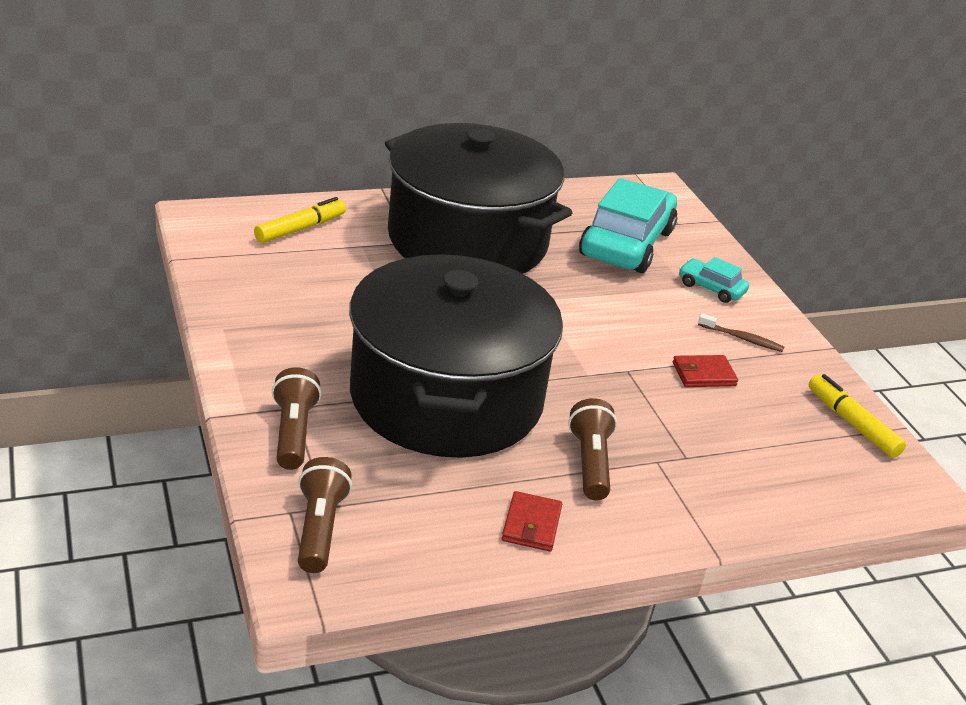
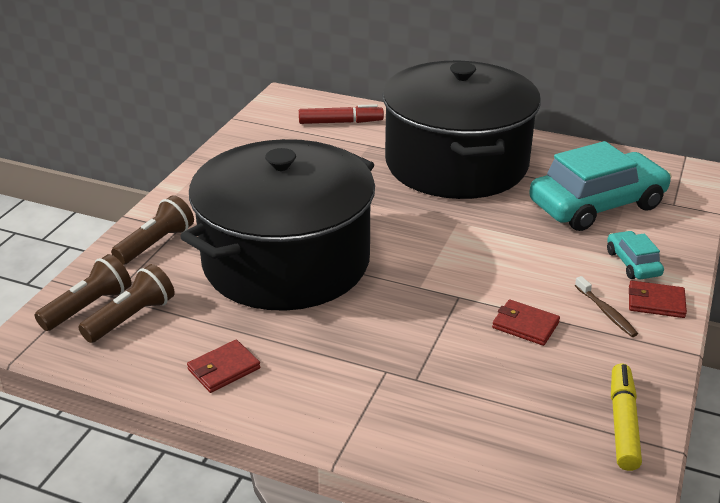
camera: 45 degrees right, 0 degrees up
yellow marker [254,197,346,243] -> red marker [299,104,384,124]
brown flashlight [568,398,617,500] -> brown flashlight moved to [78,264,175,343]
none -> red wallet [629,281,687,318]

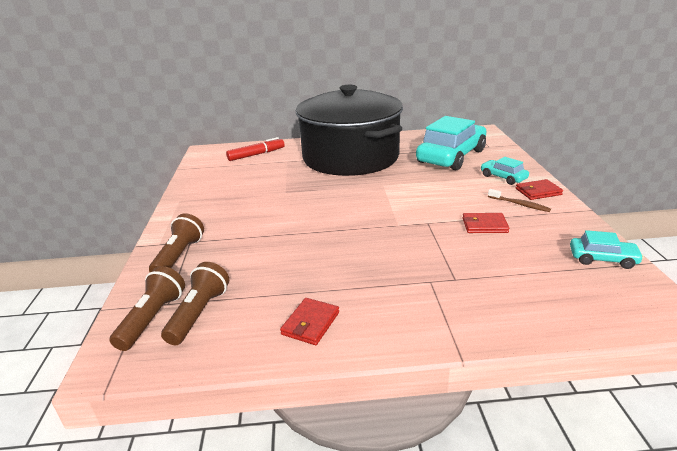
camera: 25 degrees left, 5 degrees down
black pot [180,139,375,311] -> none
yellow marker [611,364,642,471] -> turquoise car [570,230,644,269]

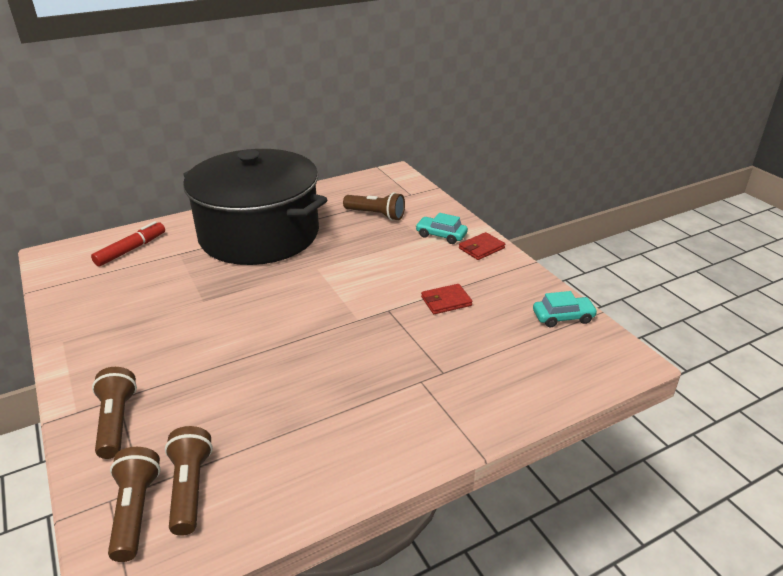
camera: 25 degrees left, 5 degrees up
red wallet [280,298,339,345] -> none
turquoise car [416,116,486,170] -> brown flashlight [343,192,405,221]
brown toothbrush [488,189,551,212] -> none

